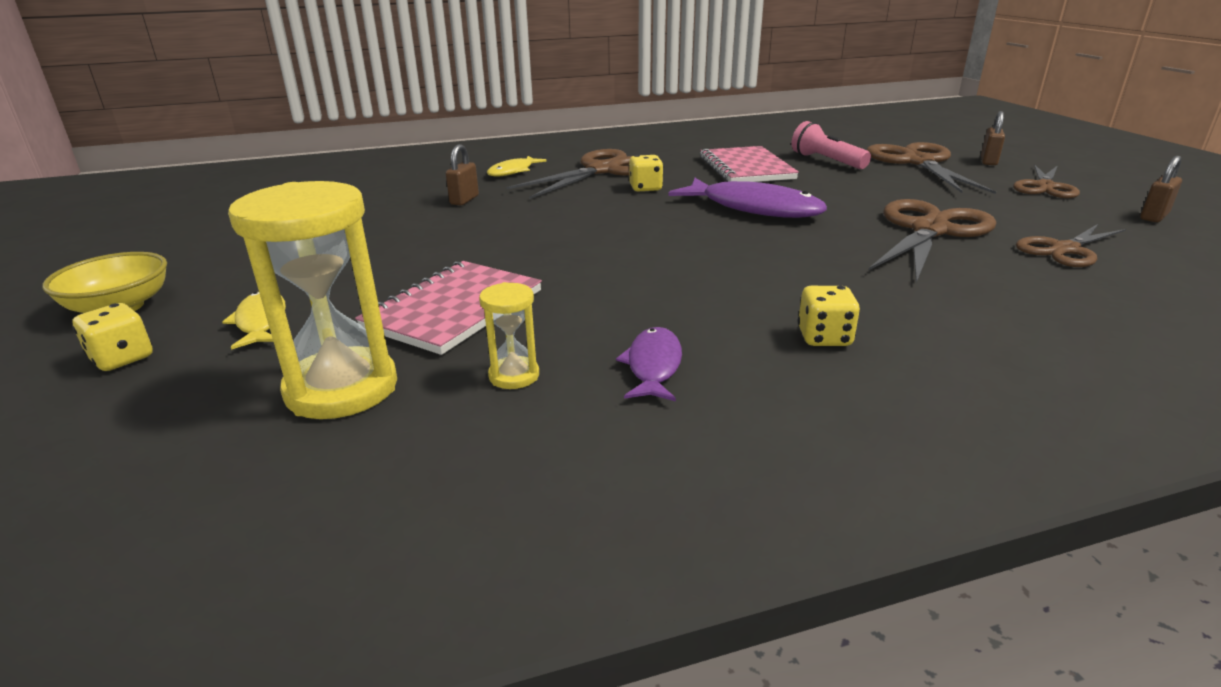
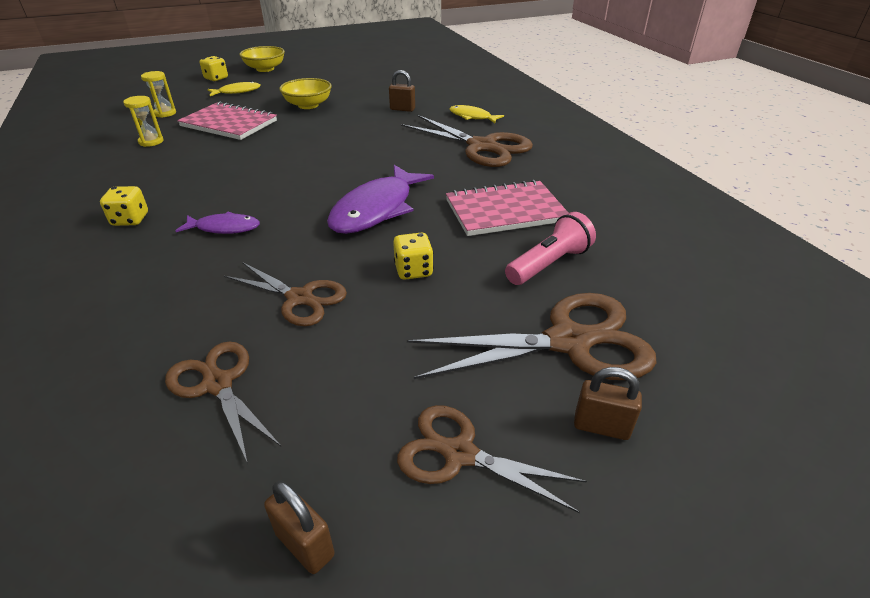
camera: 85 degrees right, 10 degrees up
yellow hourglass [228,181,397,419] -> yellow hourglass [141,71,176,118], size x0.48
purple fish [616,327,682,401] -> purple fish moved to [176,212,260,234]
yellow dice [629,155,664,192] -> yellow dice moved to [393,232,434,280]
brown scissors [868,199,996,283] -> brown scissors [224,262,347,326], size x0.62
none -> yellow bowl [279,78,332,109]

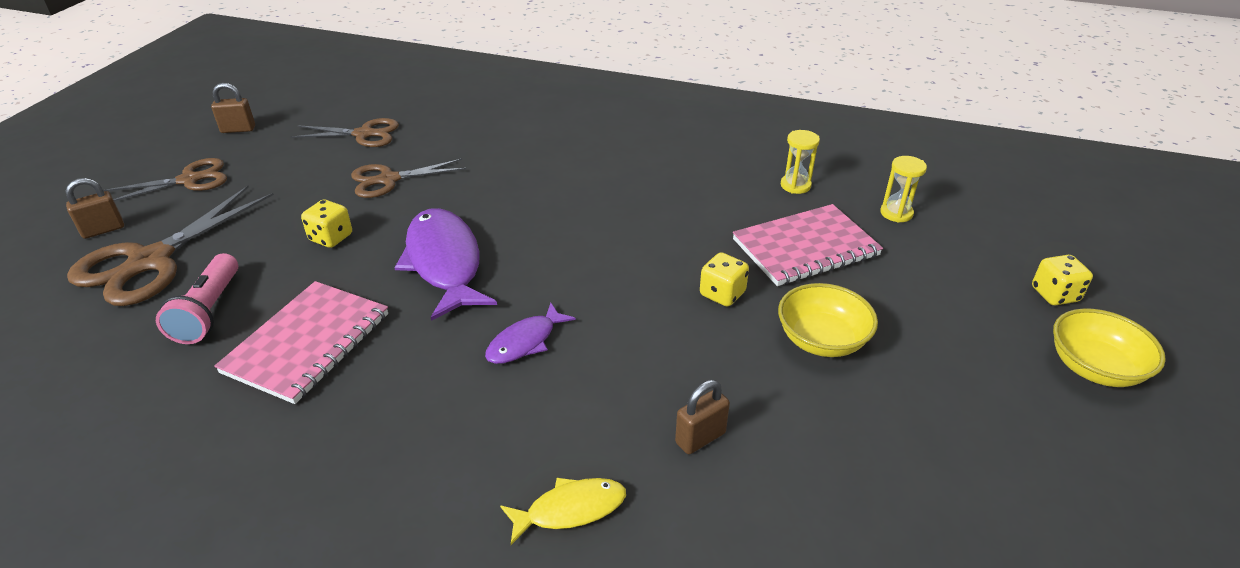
camera: 130 degrees right, 0 degrees up
yellow dice [100,186,148,226] -> yellow dice moved to [700,252,749,307]
purple fish [176,212,260,234] -> purple fish moved to [485,303,576,364]
yellow fish [208,81,260,96] -> none
brown scissors [401,115,533,167] -> none

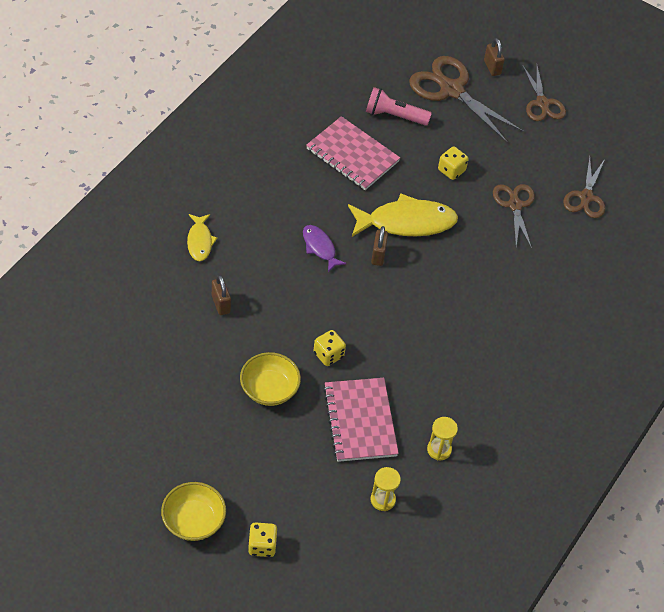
camera: 100 degrees right, 15 degrees up
brown padlock [211,83,255,133] -> brown padlock moved to [371,226,388,266]
purple fish [395,208,497,321] -> yellow fish [348,194,458,237]

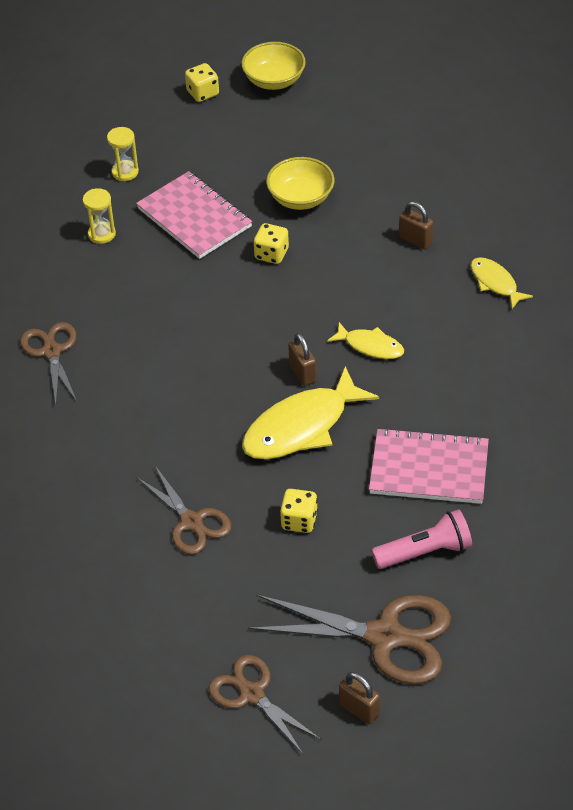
camera: 155 degrees right, 5 degrees down
purple fish [303,225,347,272] -> yellow fish [327,322,404,359]
brown scissors [563,156,605,218] -> brown scissors moved to [20,322,77,405]

